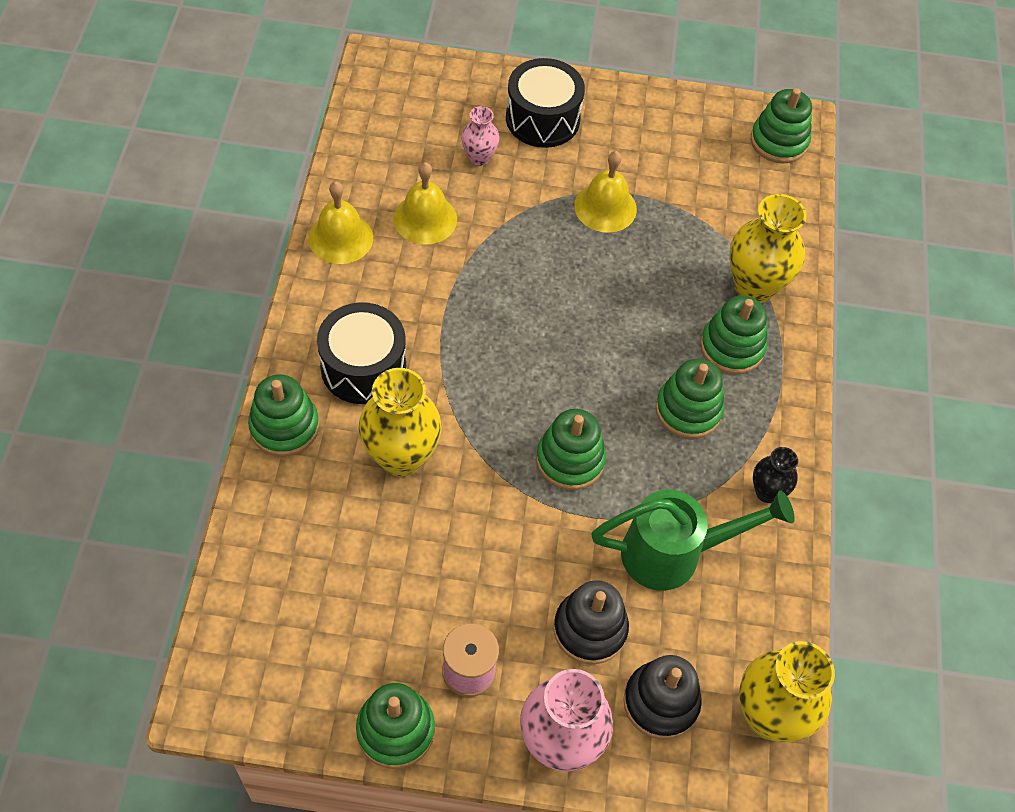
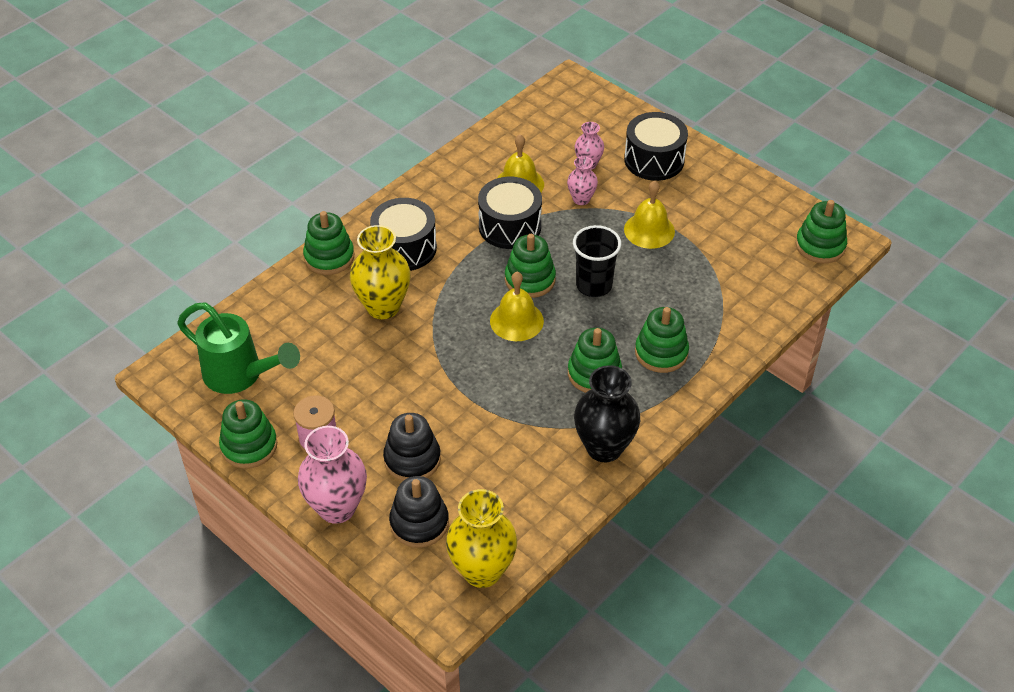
camera: 40 degrees right, 10 degrees down
yellow bell [308,181,373,264] -> yellow bell moved to [490,272,544,341]
green stacking toy [536,409,606,490] -> green stacking toy moved to [505,234,556,298]
green watering can [591,490,795,591] -> green watering can moved to [177,302,300,394]
yellow vase [729,194,807,303] -> none
black vase [753,447,798,503] -> black vase [574,365,640,462], size x1.83
none -> black drum [478,177,542,249]
none -> pink vase [567,156,598,205]
none -> black cup [573,225,621,297]

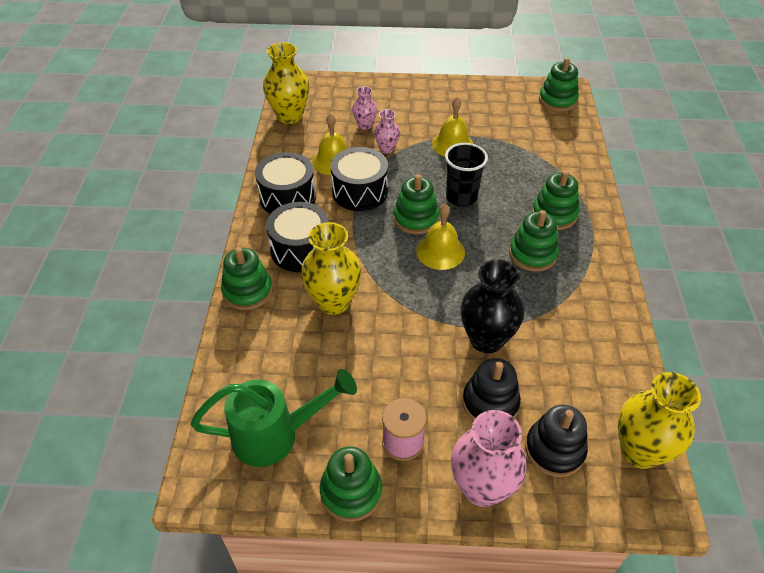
camera: 40 degrees left, 0 degrees up
black vase [574,365,640,462] -> black vase moved to [460,260,524,353]
black drum [624,112,688,181] -> black drum moved to [255,152,316,214]
none -> yellow vase [263,42,309,124]

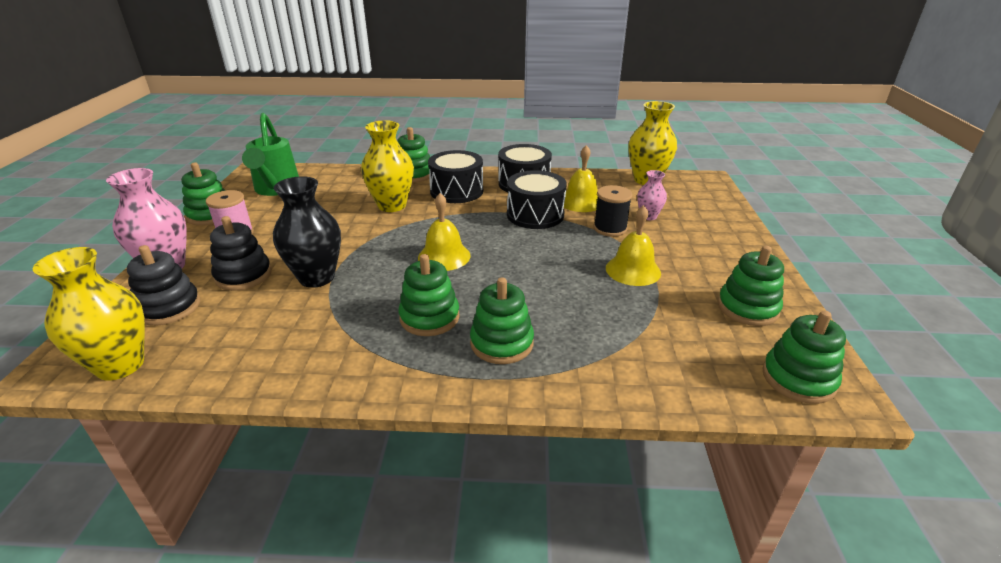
camera: 90 degrees right, 15 degrees down
pink vase [374,109,400,154] -> black spool [594,185,632,237]
green stacking toy [393,175,439,234] -> green stacking toy moved to [718,246,784,326]
black cup [445,143,488,207] -> none

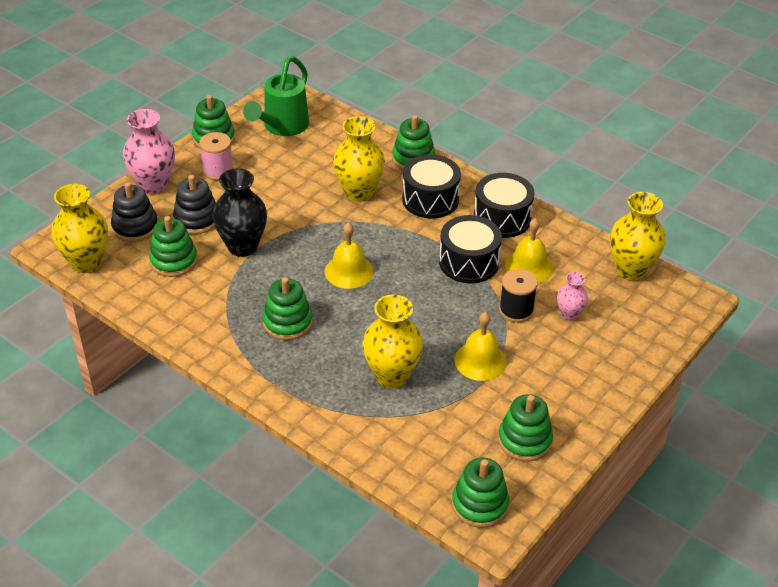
camera: 35 degrees right, 10 degrees up
green stacking toy [470,277,534,364] -> green stacking toy moved to [149,216,197,277]
none -> yellow vase [363,295,423,388]

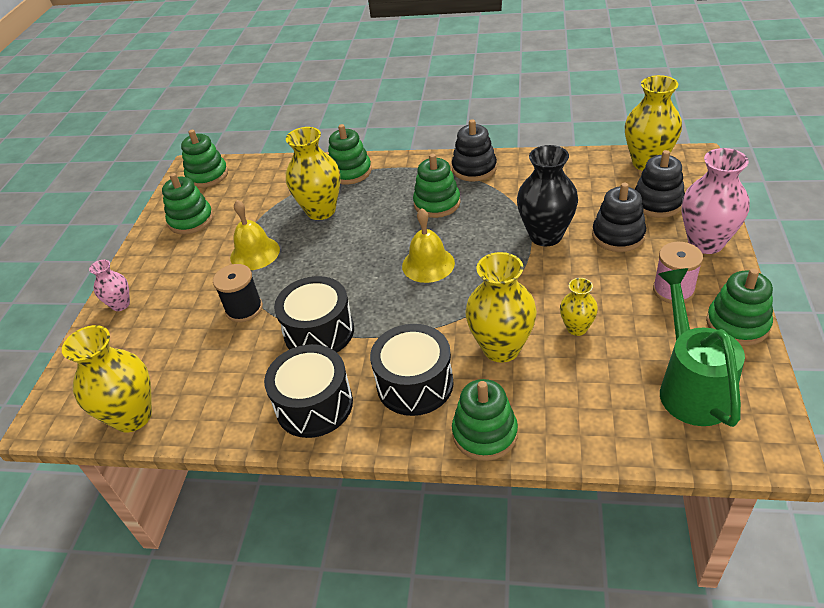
camera: 155 degrees right, 0 degrees up
green stacking toy [149,216,197,277] -> green stacking toy moved to [328,124,372,185]
yellow bell [505,218,553,283] -> none
pink vase [557,272,588,321] -> pink vase moved to [89,260,130,311]
none -> black stacking toy [452,119,497,181]
none -> yellow vase [560,278,598,336]

